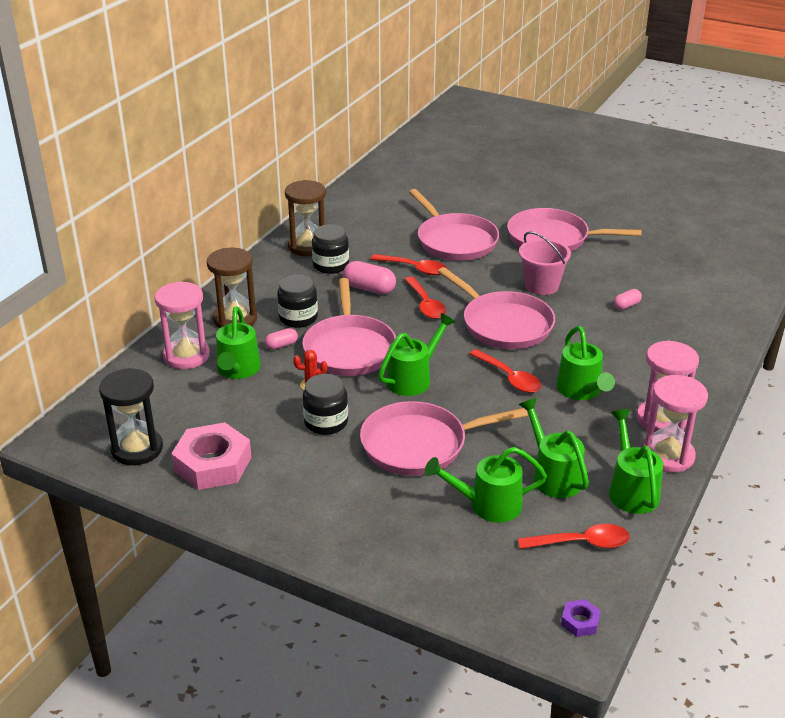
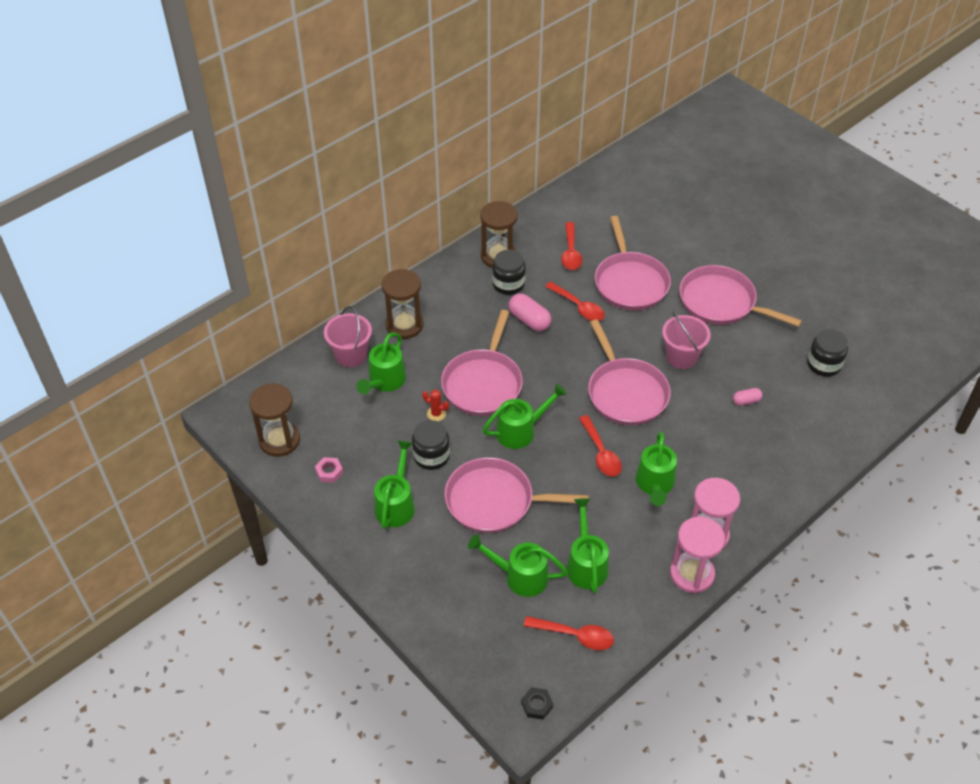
camera: 20 degrees right, 15 degrees up
black hourglass [99,368,163,465] -> brown hourglass [249,383,300,457]
pink hourglass [155,282,210,369] -> pink bucket [324,306,372,367]
pink nut [171,423,252,490] -> pink nut [315,457,343,483], size x0.44
pink capsule [265,328,298,350] -> none
black jar [277,274,318,328] -> black jar moved to [807,329,848,377]
red spoon [404,276,446,319] -> red spoon moved to [561,222,582,270]
purple nut [561,599,601,637] -> black nut [521,687,553,719]
green watering can [609,409,663,514] -> green watering can moved to [374,441,415,529]

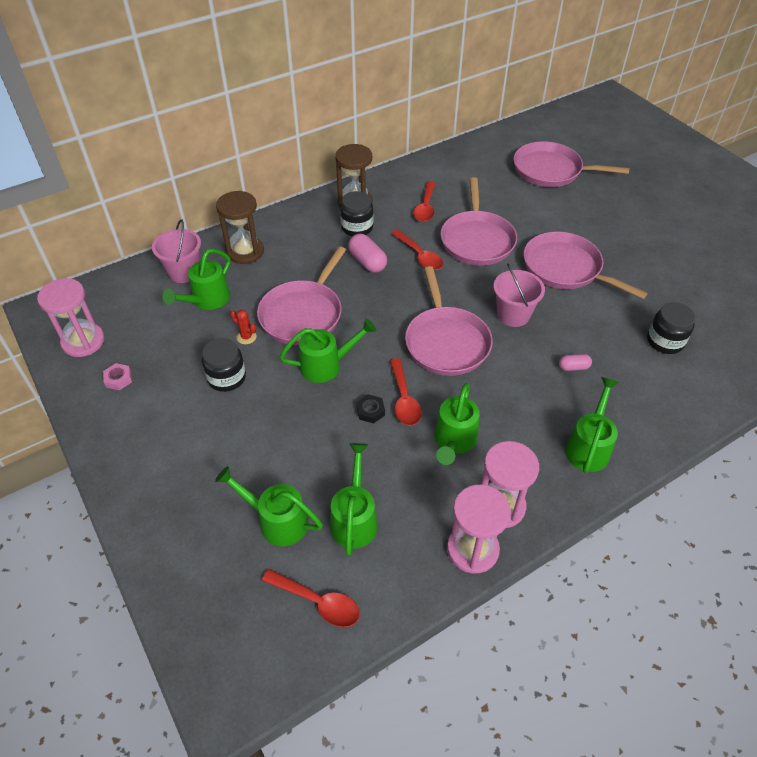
camera: 10 degrees right, 0 degrees up
brown hourglass [249,383,300,457] -> pink hourglass [37,278,105,357]
green watering can [374,441,415,529] -> green watering can moved to [565,377,619,473]
pink pan [444,457,589,533] -> pink pan moved to [513,142,630,187]
black nut [521,687,553,719] -> black nut moved to [356,394,385,424]

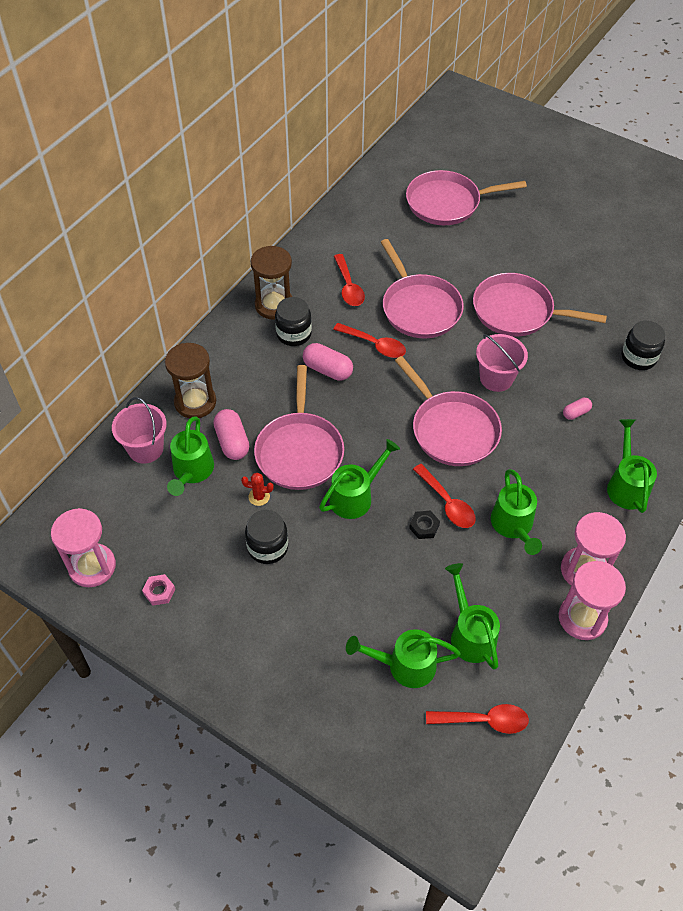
camera: 25 degrees left, 5 degrees up
none -> pink capsule [214,409,249,460]

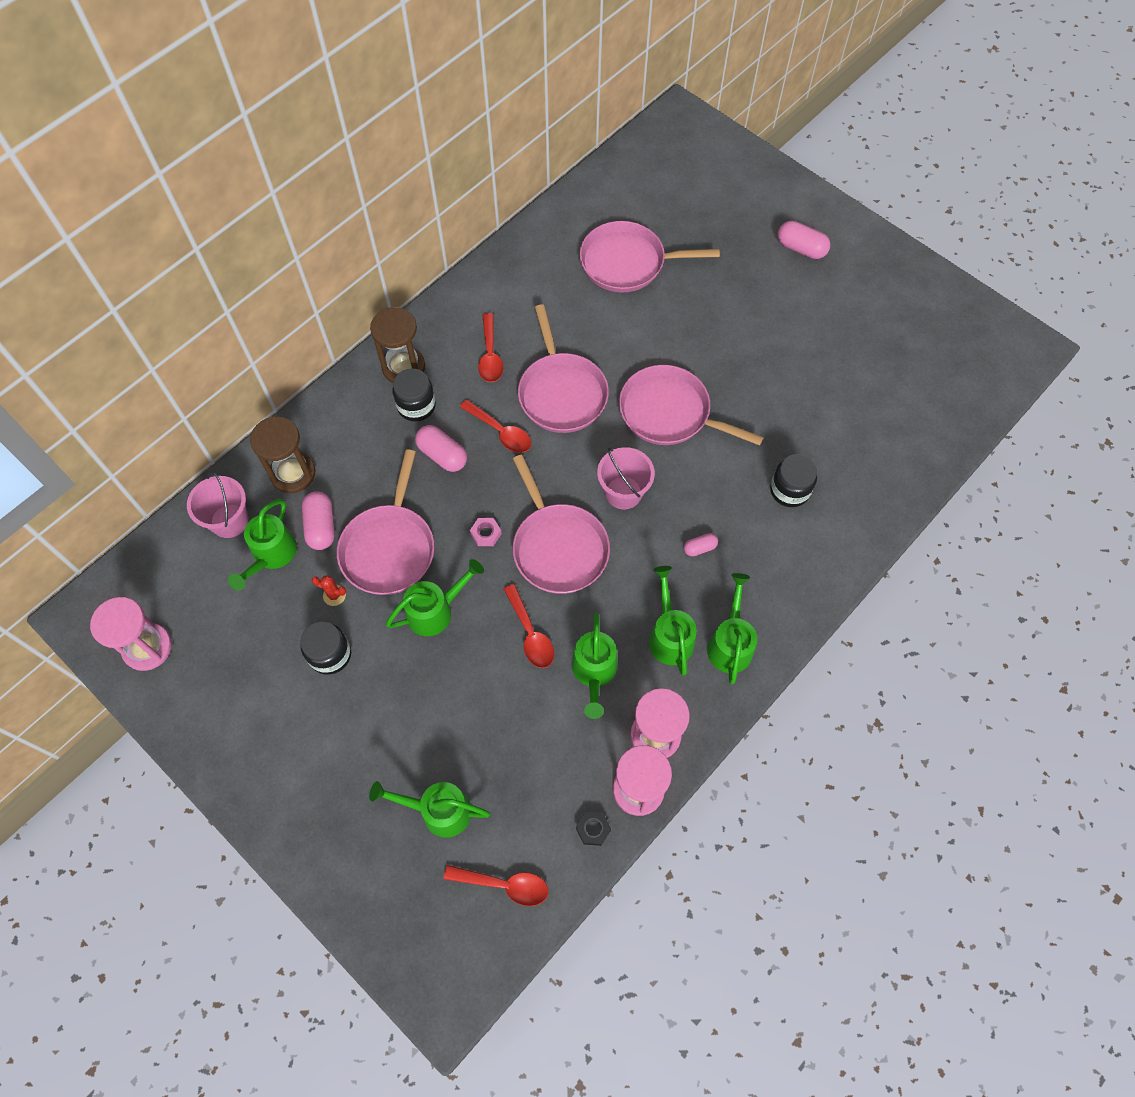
camera: 10 degrees right, 10 degrees up
pink nut [142,574,175,606] -> pink nut moved to [470,518,502,546]
black nut [409,510,440,539] -> black nut moved to [576,812,611,846]
green watering can [445,563,500,670] -> green watering can moved to [649,566,697,676]
none -> pink capsule [778,221,830,259]

